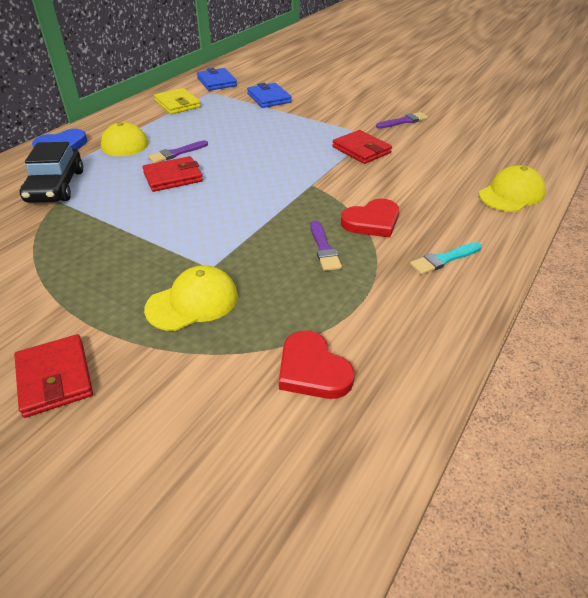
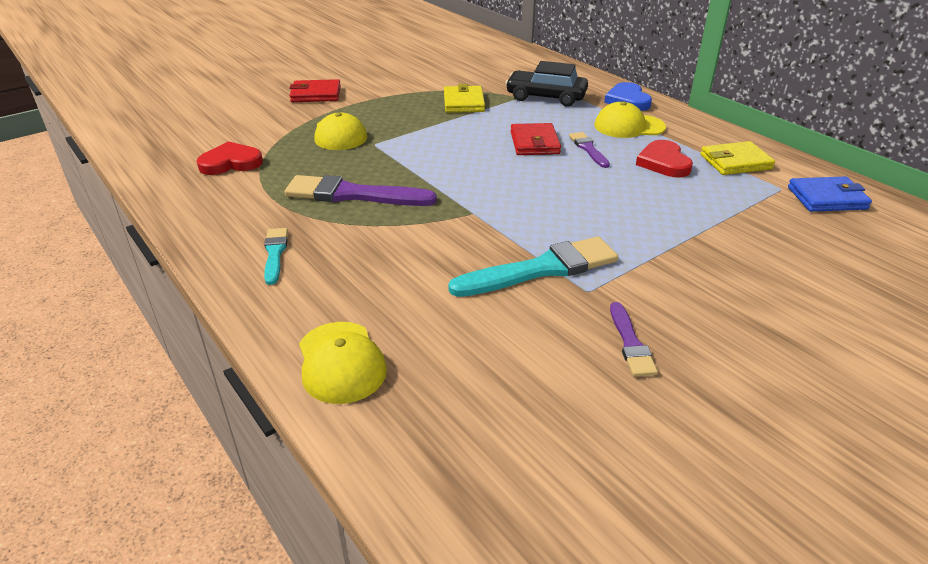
camera: 110 degrees right, 5 degrees down
blue wallet [247,83,292,108] -> none
purple brush [311,220,342,271] -> purple brush [284,175,437,206], size x1.87
red wallet [332,130,392,164] -> turquoise brush [448,237,618,297]
red heart [341,198,399,237] -> red heart moved to [636,140,693,177]
none -> yellow wallet [444,84,485,113]

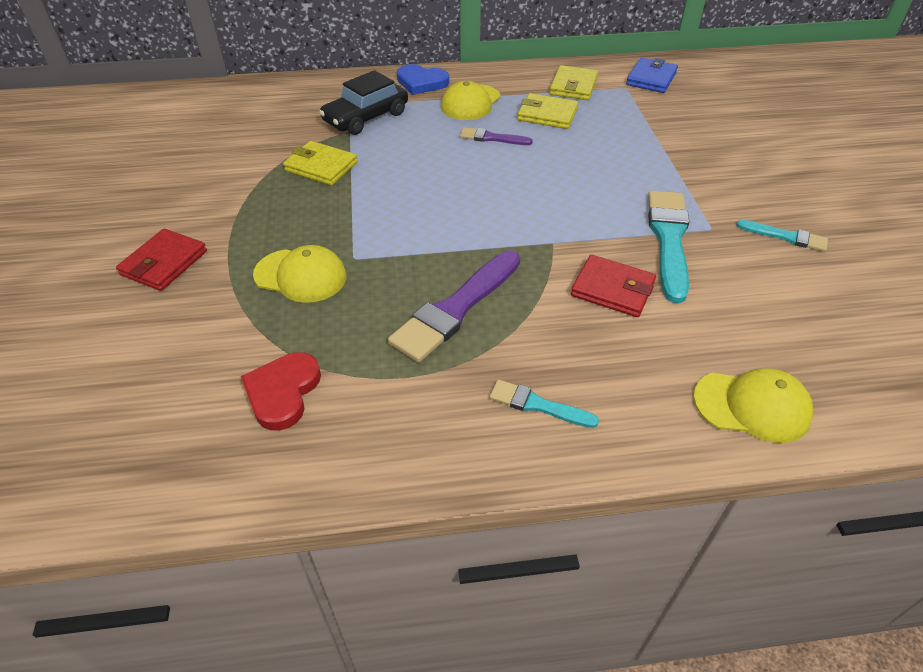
camera: 60 degrees left, 10 degrees up
red wallet [511,123,561,155] -> red wallet moved to [571,255,656,317]
purple brush [610,302,658,377] -> turquoise brush [736,220,828,252]
red heart [636,140,693,177] -> yellow wallet [517,93,579,129]

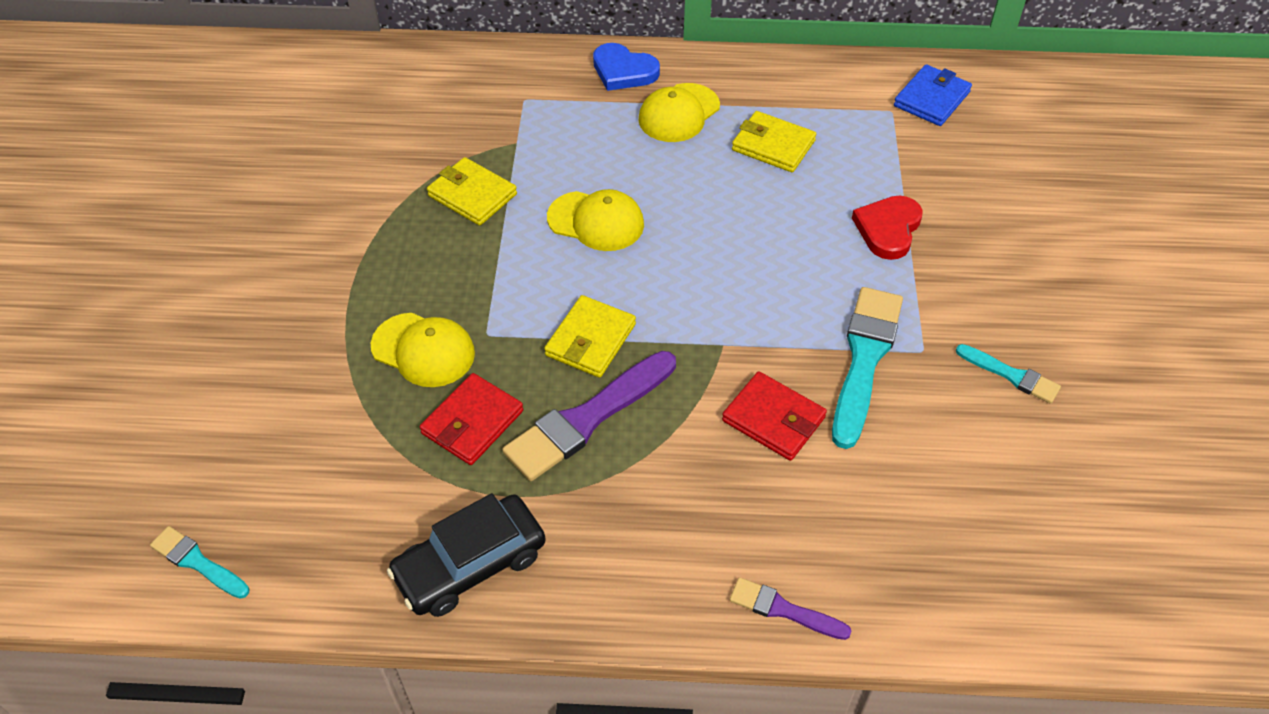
camera: 10 degrees right, 5 degrees up
red wallet [116,229,207,291] -> red wallet moved to [420,373,523,465]
red heart [241,352,321,431] -> red heart moved to [852,196,923,260]
black car [319,70,408,135] -> black car moved to [387,493,546,617]
purple brush [460,127,533,145] -> purple brush moved to [730,577,851,640]
turquoise brush [490,379,599,428] -> turquoise brush moved to [150,526,249,599]
yellow wallet [549,65,598,100] -> yellow wallet moved to [544,295,636,378]
yellow cap [693,368,813,443] -> yellow cap moved to [547,189,644,251]

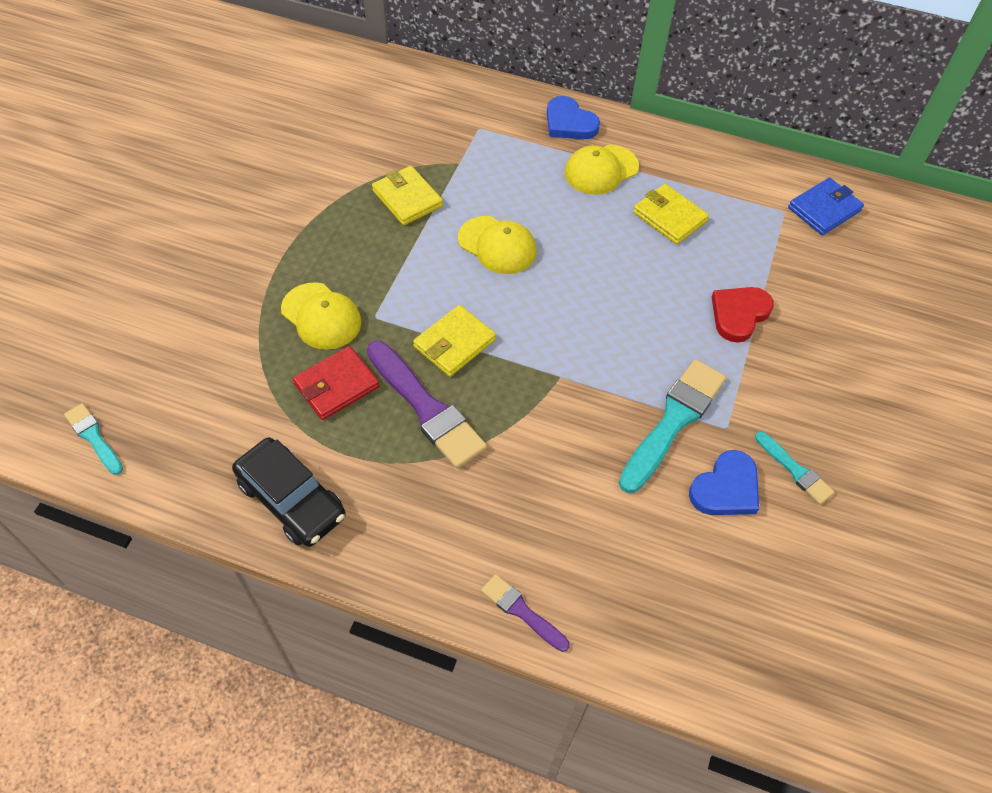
camera: 15 degrees right, 5 degrees up
black car [387,493,546,617] -> black car turned 120 degrees counterclockwise [232,438,346,547]
purple brush [502,351,676,481] -> purple brush turned 105 degrees counterclockwise [367,341,487,469]
red wallet [722,371,827,461] -> none
none -> blue heart [689,450,759,515]

